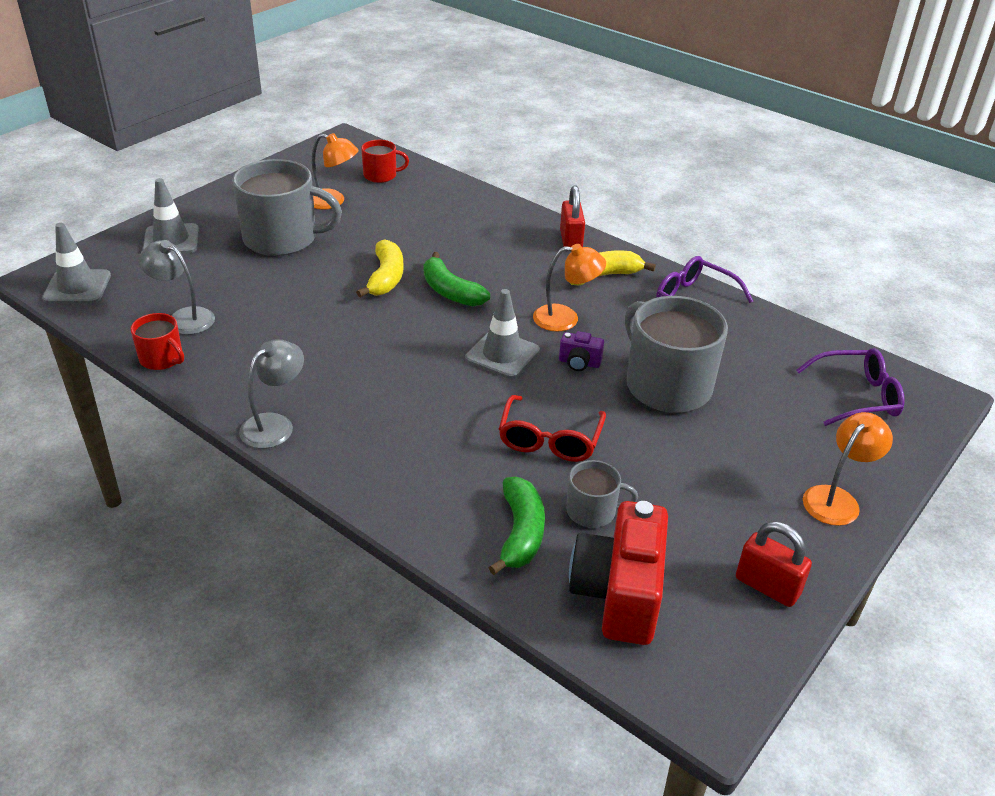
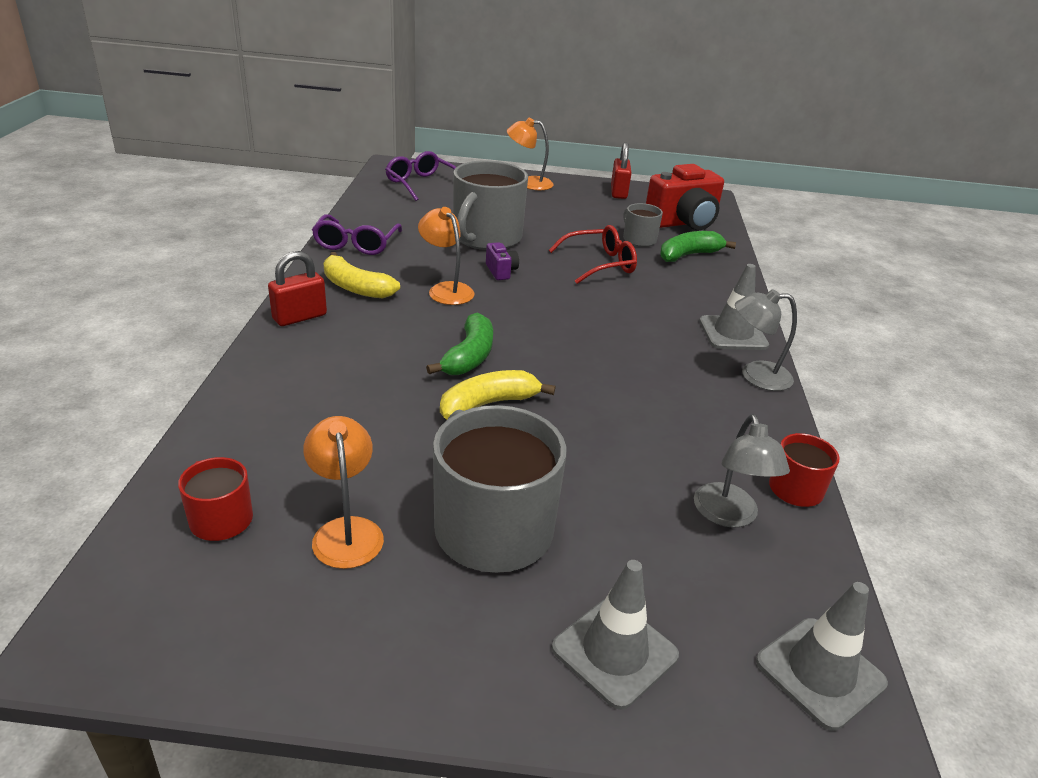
camera: 125 degrees left, 5 degrees down
grey traffic cone [465,289,540,379] -> grey traffic cone moved to [699,264,769,350]

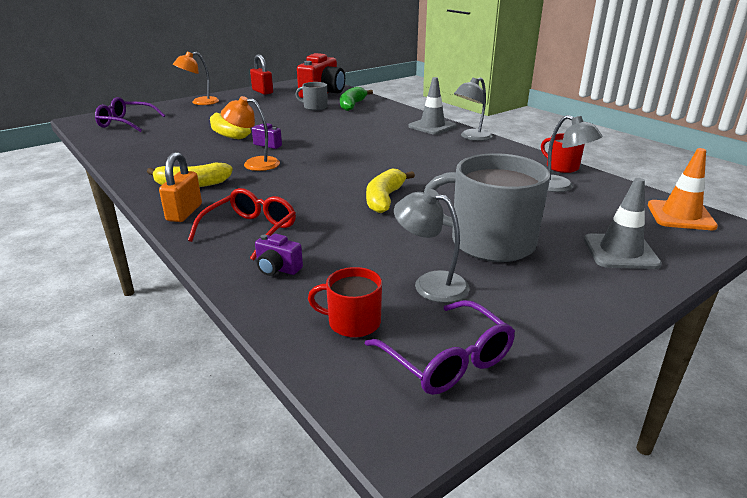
camera: 40 degrees left, 5 degrees down
red padlock [268,251,327,326] -> orange padlock [159,152,202,222]
orange lamp [303,416,384,569] -> grey lamp [394,189,469,303]
purple glasses [312,214,402,255] -> purple glasses moved to [365,300,515,395]
green banana [426,313,493,375] -> none
grey mug [453,160,528,250] -> yellow banana [210,113,251,139]
red glasses [549,225,637,284] -> red glasses moved to [188,188,296,261]
grey traffic cone [756,582,888,731] -> orange traffic cone [648,148,718,230]
none -> purple camera [255,234,303,276]

